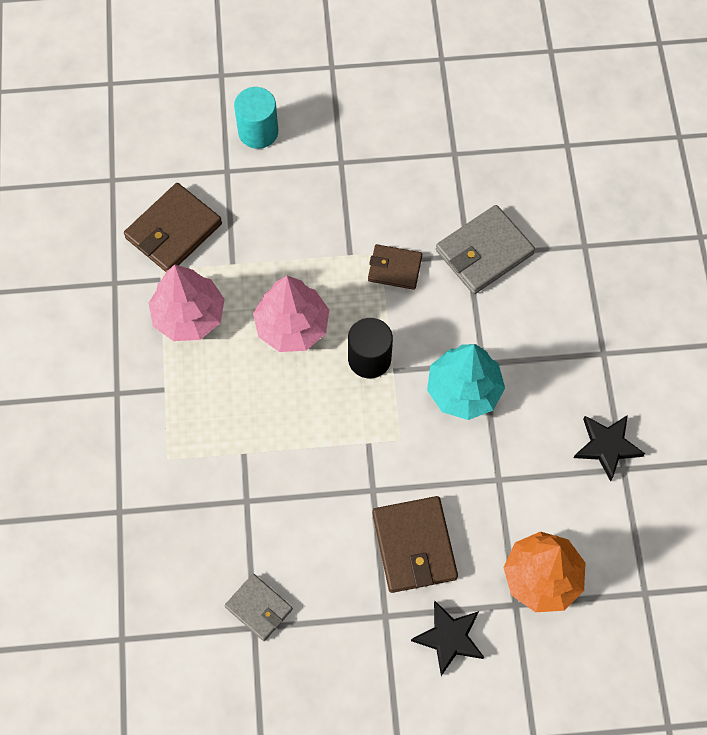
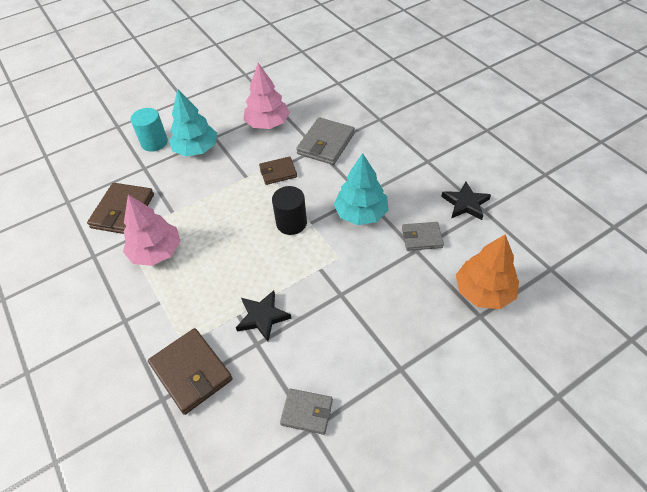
camera: 25 degrees left, 15 degrees down
pink tree [253,276,329,352] -> pink tree moved to [243,63,290,129]
brown wallet [373,496,458,593] -> brown wallet moved to [148,328,233,415]
black star [411,601,484,676] -> black star moved to [236,290,291,342]
none -> turquoise tree [169,89,217,157]
none -> grey wallet [402,222,444,251]

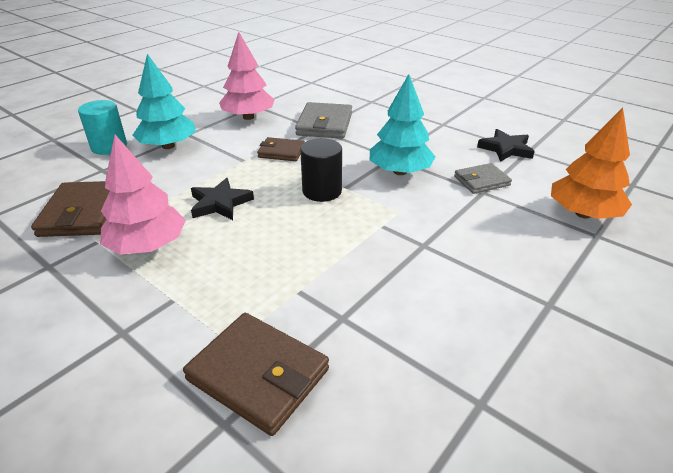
camera: 20 degrees left, 15 degrees down
black star [236,290,291,342] -> black star moved to [191,178,254,220]
brown wallet [259,156,297,185] -> brown wallet turned 45 degrees clockwise [257,137,305,161]
grey wallet [280,389,333,435] -> none

